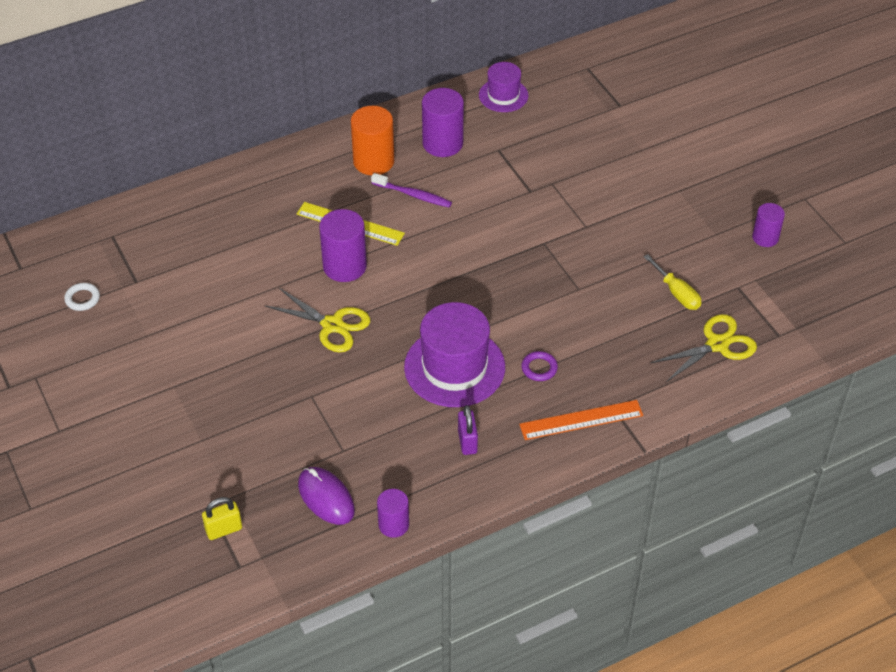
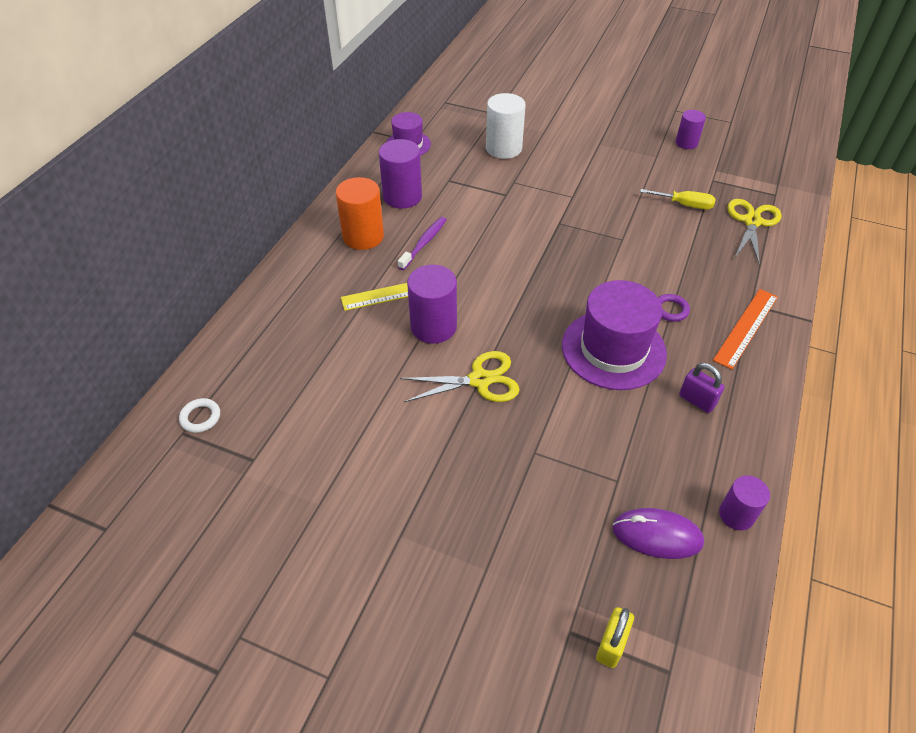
camera: 40 degrees left, 0 degrees up
white ring [64,283,100,311] -> white ring moved to [179,398,220,433]
purple toothbrush [371,173,452,207] -> purple toothbrush turned 45 degrees counterclockwise [398,217,447,270]
none -> white cylinder [486,93,526,159]

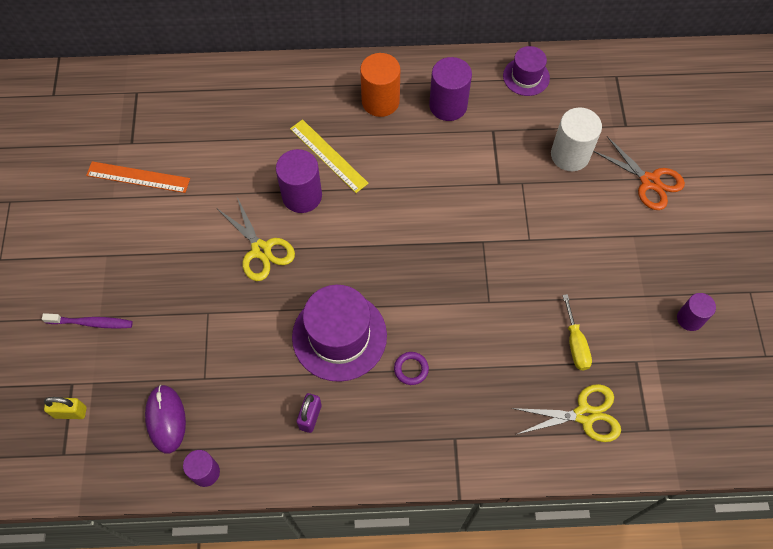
camera: 65 degrees right, 15 degrees up
white ring [179,398,220,433] -> none
purple toothbrush [398,217,447,270] -> purple toothbrush moved to [42,313,133,329]
orange ruler [713,289,778,369] -> orange ruler moved to [86,161,190,193]
none -> orange scissors [593,136,685,210]

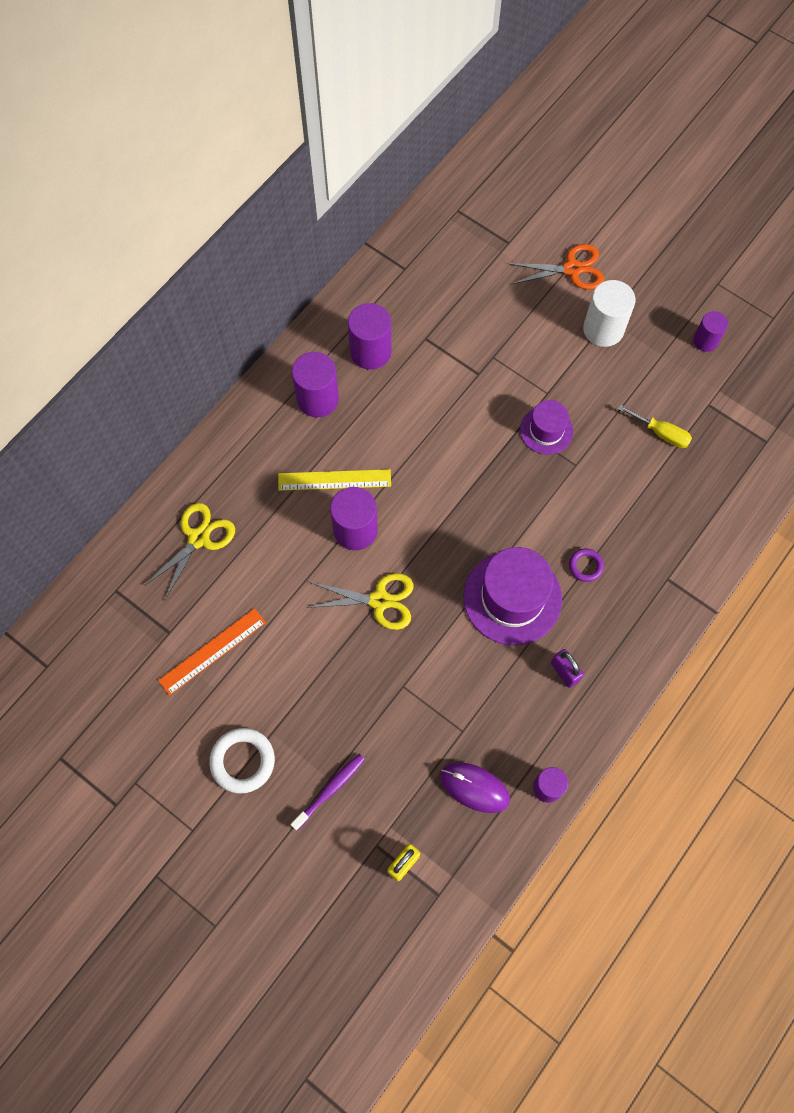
camera: 50 degrees left, 5 degrees up
orange cylinder [360,53,400,117] -> purple cylinder [292,352,339,418]
purple hat [503,46,550,96] -> purple hat moved to [520,400,573,455]
yellow scissors [512,384,621,442] -> yellow scissors moved to [144,503,235,601]
white cylinder [551,108,602,171] -> white cylinder moved to [583,280,635,347]
none -> white ring [209,728,275,794]

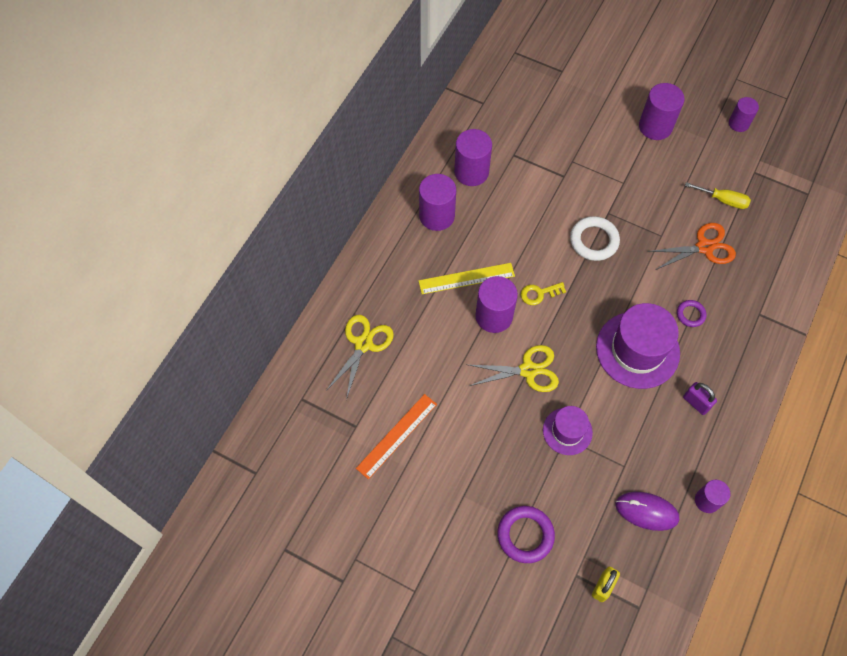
camera: 10 degrees left, 5 degrees down
white ring [209,728,275,794] -> white ring moved to [570,216,620,261]
purple toothbrush [290,754,365,830] -> purple ring [497,506,555,563]
orange scissors [507,244,604,290] -> orange scissors moved to [647,223,736,270]
purple hat [520,400,573,455] -> purple hat moved to [543,406,593,455]
white cylinder [583,280,635,347] -> purple cylinder [639,83,684,140]
none -> yellow key [521,282,566,305]

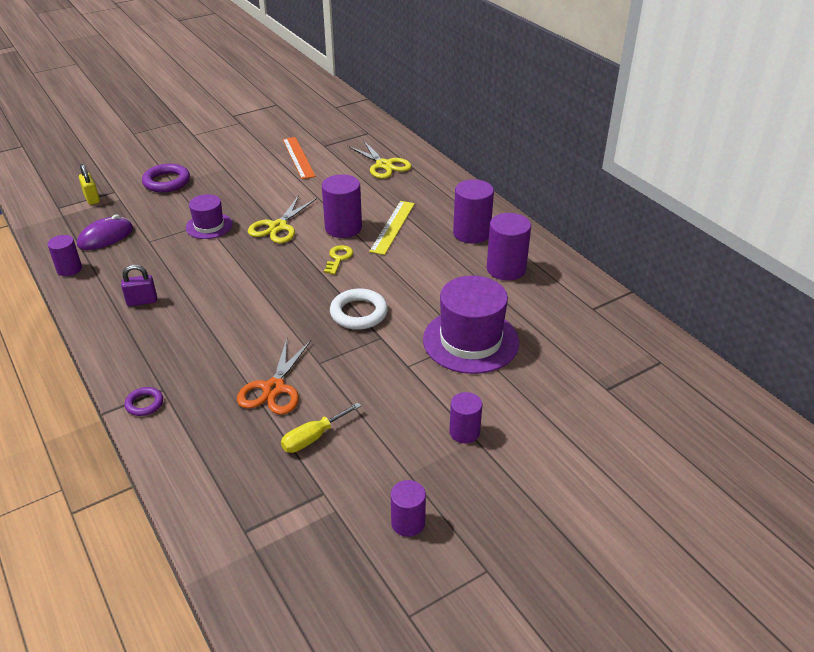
camera: 120 degrees right, 25 degrees down
purple hat [596,303,680,389] -> purple hat moved to [423,276,519,374]
purple cylinder [639,83,684,140] -> purple cylinder [449,392,482,443], size x0.62
purple ring [677,300,706,327] -> purple ring moved to [125,387,163,416]

